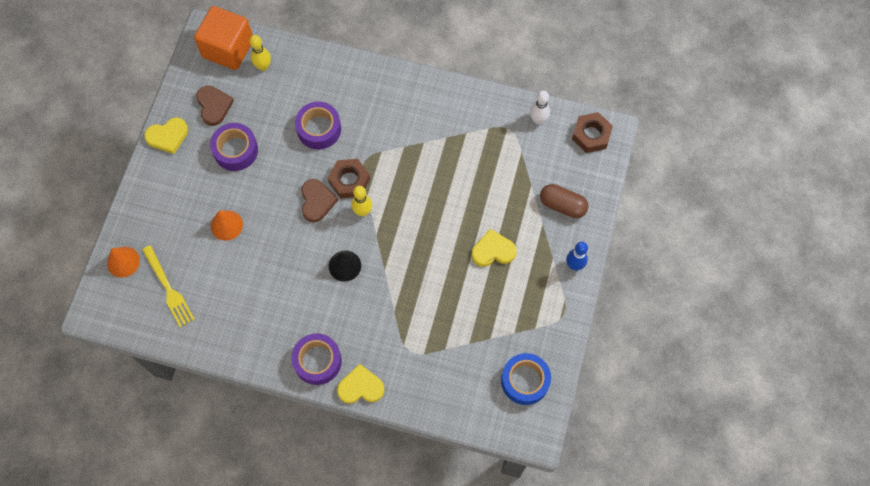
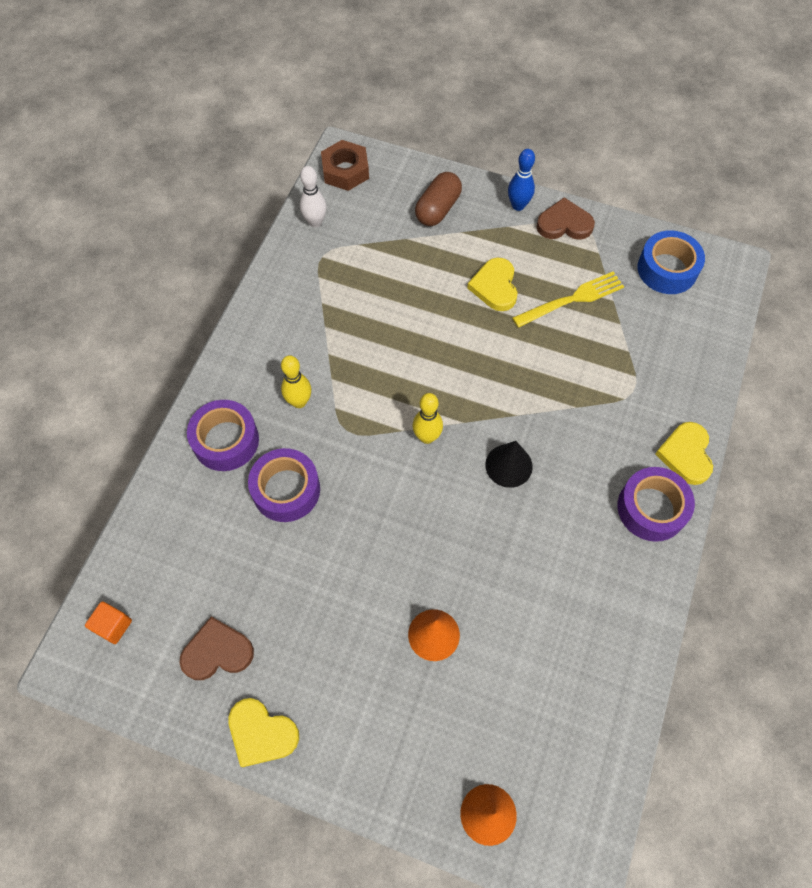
camera: 85 degrees left, 5 degrees down
yellow fork [142,245,195,327] -> yellow fork moved to [512,272,624,328]
yellow heart [144,117,188,154] -> yellow heart turned 135 degrees clockwise [228,698,299,767]
orange cube [194,6,253,70] -> orange cube [85,601,132,644], size x0.42
purple tape [210,123,258,171] -> purple tape moved to [187,400,259,471]
yellow bowling pin [250,35,271,71] -> yellow bowling pin moved to [281,355,311,408]
brown heart [301,179,338,222] -> brown heart moved to [537,197,595,240]
brown nut [328,159,370,198] -> none

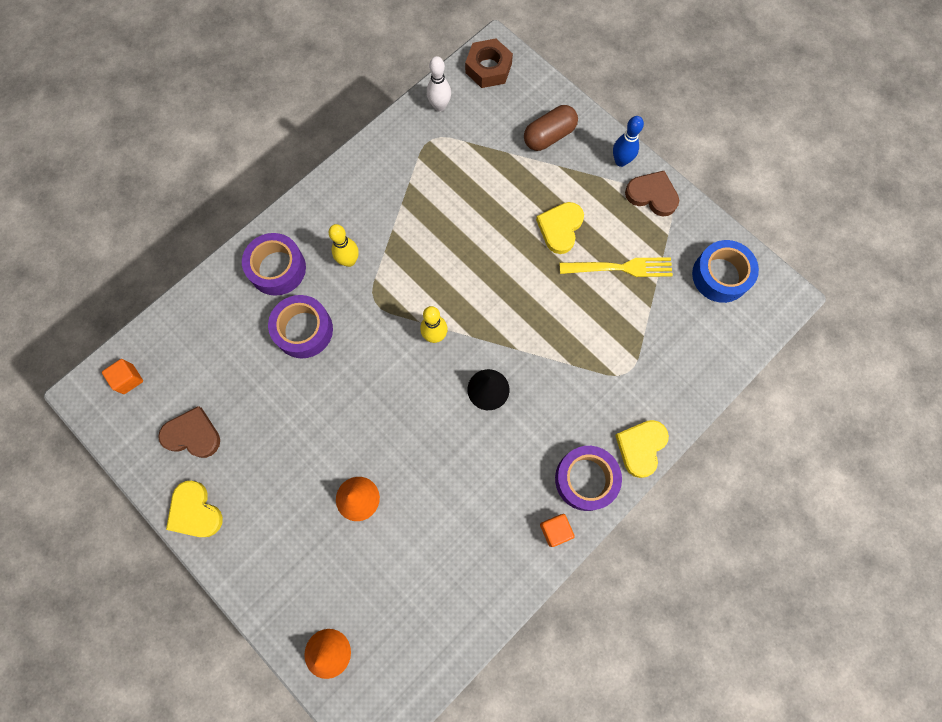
camera: 25 degrees right, 10 degrees up
none -> orange cube [540,514,575,547]

